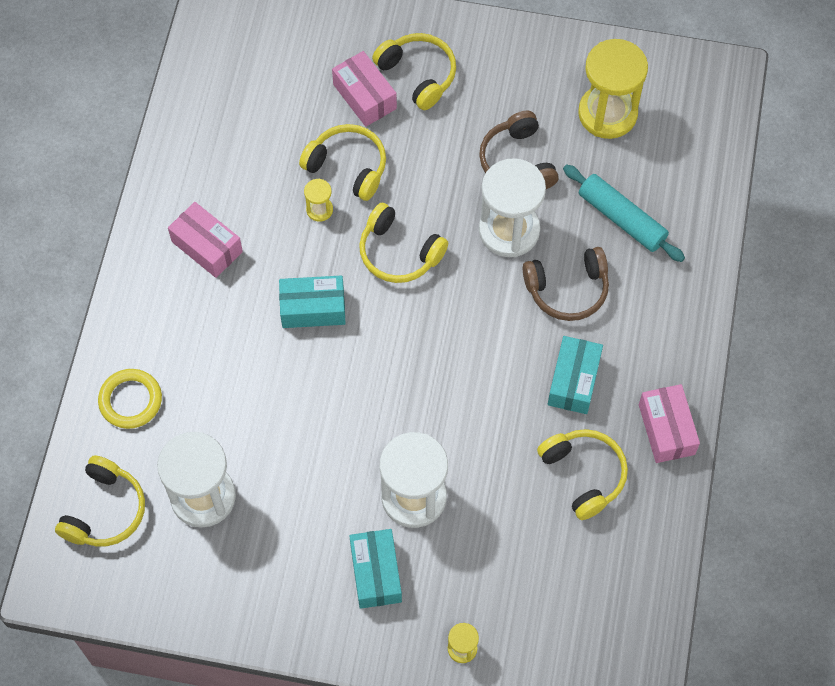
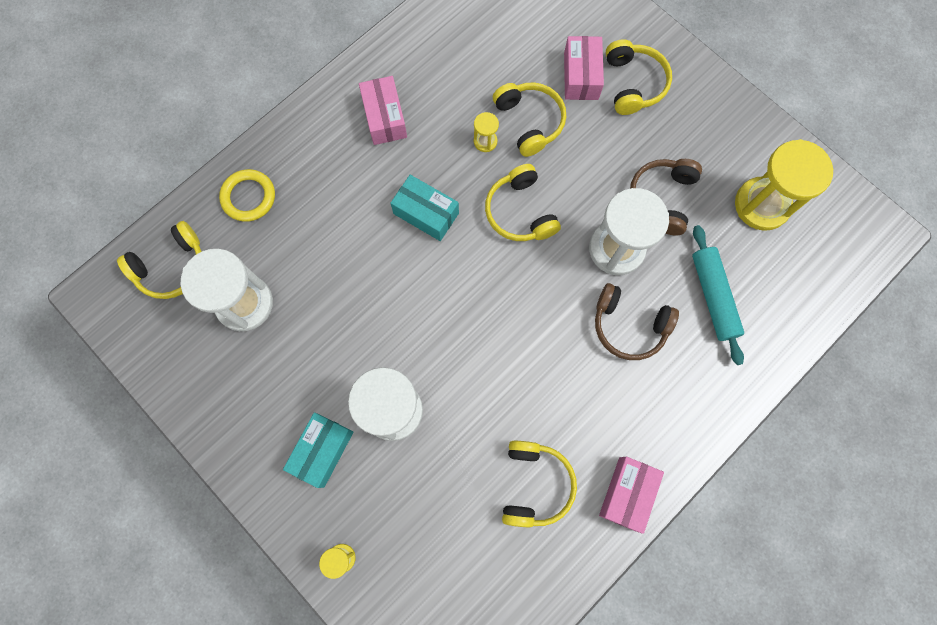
camera: 35 degrees right, 10 degrees up
turquoise box [548,336,603,414] -> none

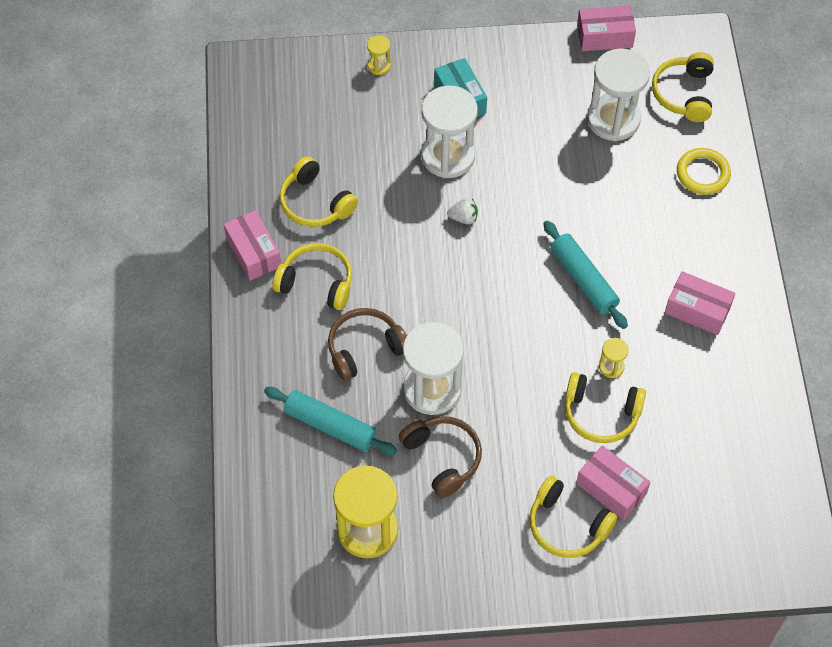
camera: 130 degrees right, 15 degrees down
turquoise box [390,175,459,241] -> turquoise rolling pin [543,221,628,329]
yellow headphones [485,164,561,241] -> yellow headphones moved to [273,243,352,310]
none -> white strawberry [447,198,478,224]
none -> pink box [577,5,636,51]

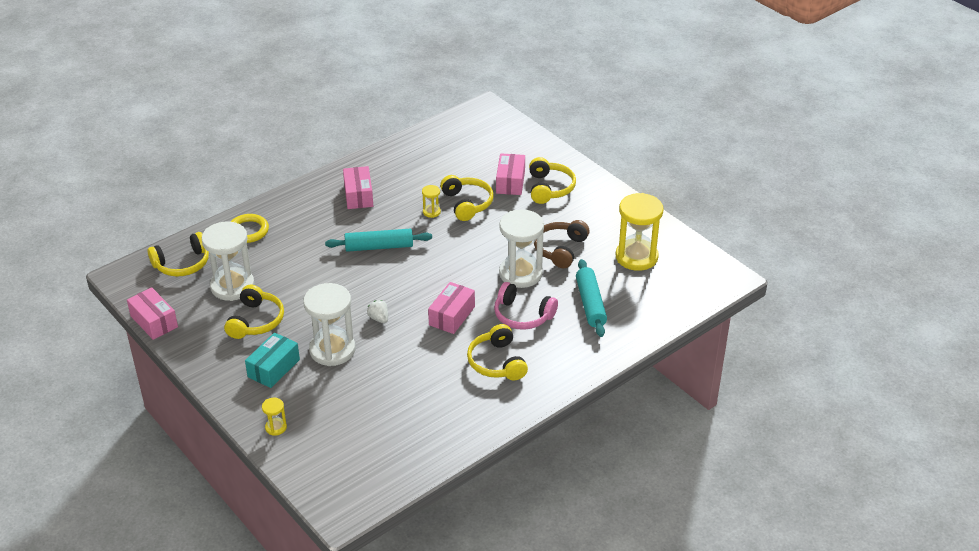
camera: 125 degrees left, 20 degrees down
pink box [224,210,281,281] -> pink box moved to [428,282,475,334]
yellow headphones [279,156,358,227] -> yellow headphones moved to [224,285,284,339]
brown headphones [328,308,407,381] -> pink headphones [494,282,558,330]
turquoise rolling pin [543,221,628,329] -> turquoise rolling pin turned 60 degrees clockwise [325,229,432,252]

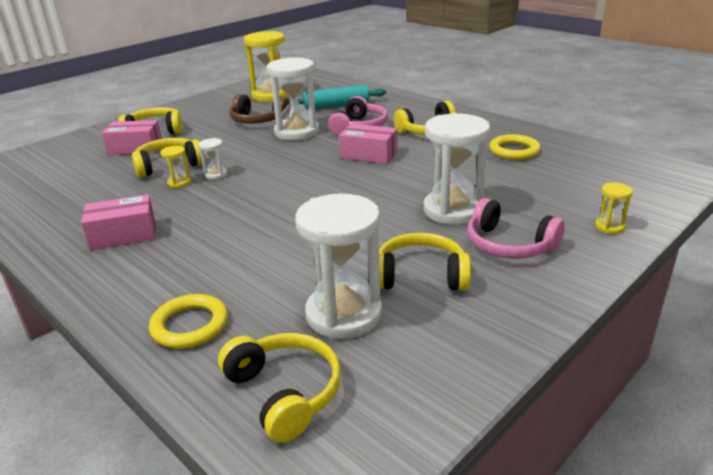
camera: 95 degrees left, 10 degrees down
pink box [127,287,178,340] -> none
turquoise box [245,333,300,388] -> pink headphones [467,198,565,259]
turquoise rolling pin [325,229,432,252] -> none
white strawberry [367,300,388,323] -> none
none -> white hourglass [199,138,227,180]
none -> yellow ring [489,134,541,160]

